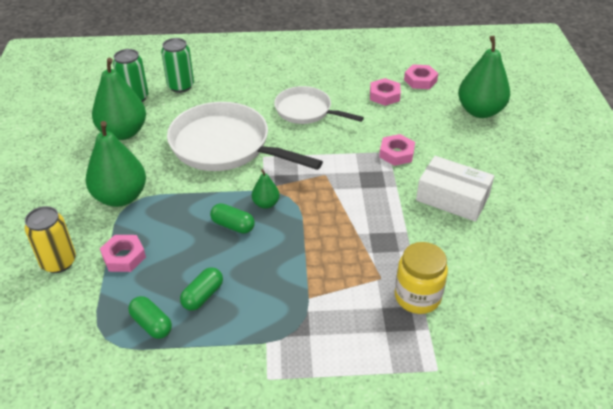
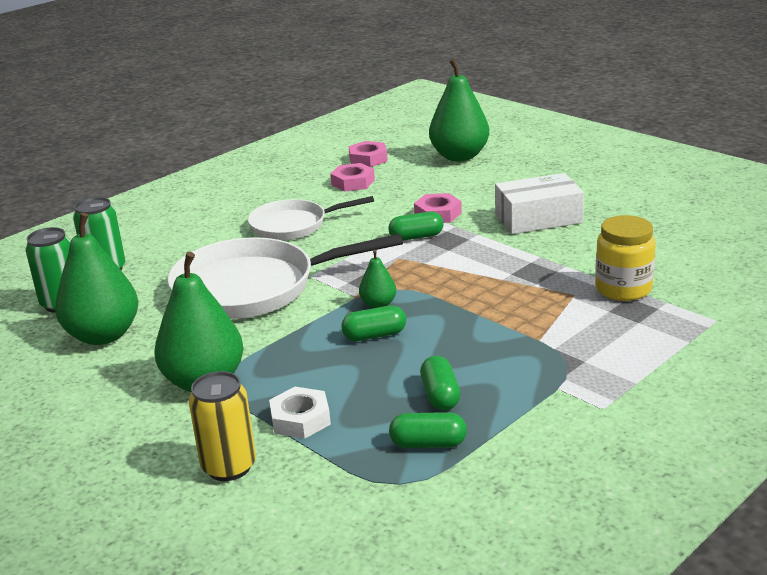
camera: 40 degrees left, 15 degrees down
pink nut [100,235,146,272] -> white nut [269,387,331,439]
none -> green capsule [388,211,444,241]

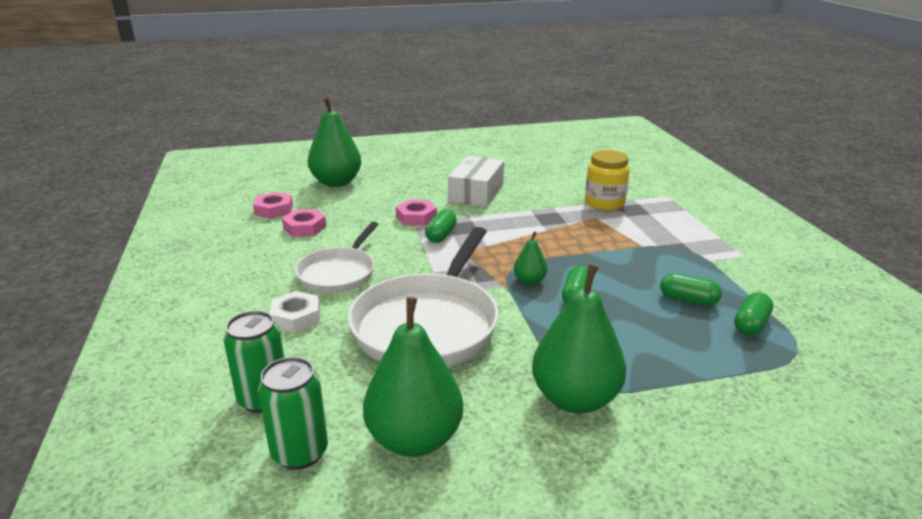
camera: 60 degrees left, 0 degrees up
yellow can [189,371,256,481] -> none
white nut [269,387,331,439] -> white nut moved to [269,291,320,333]

